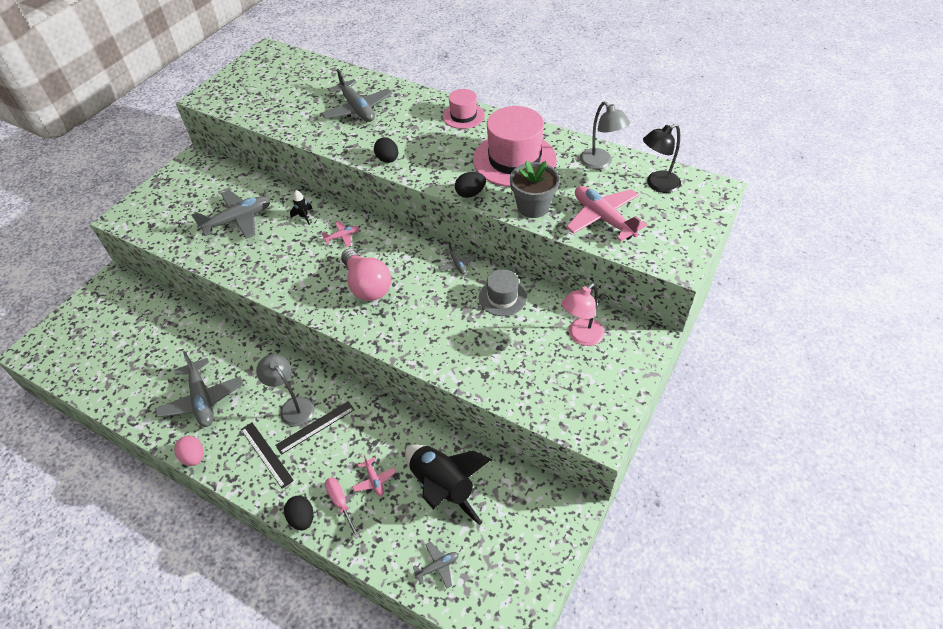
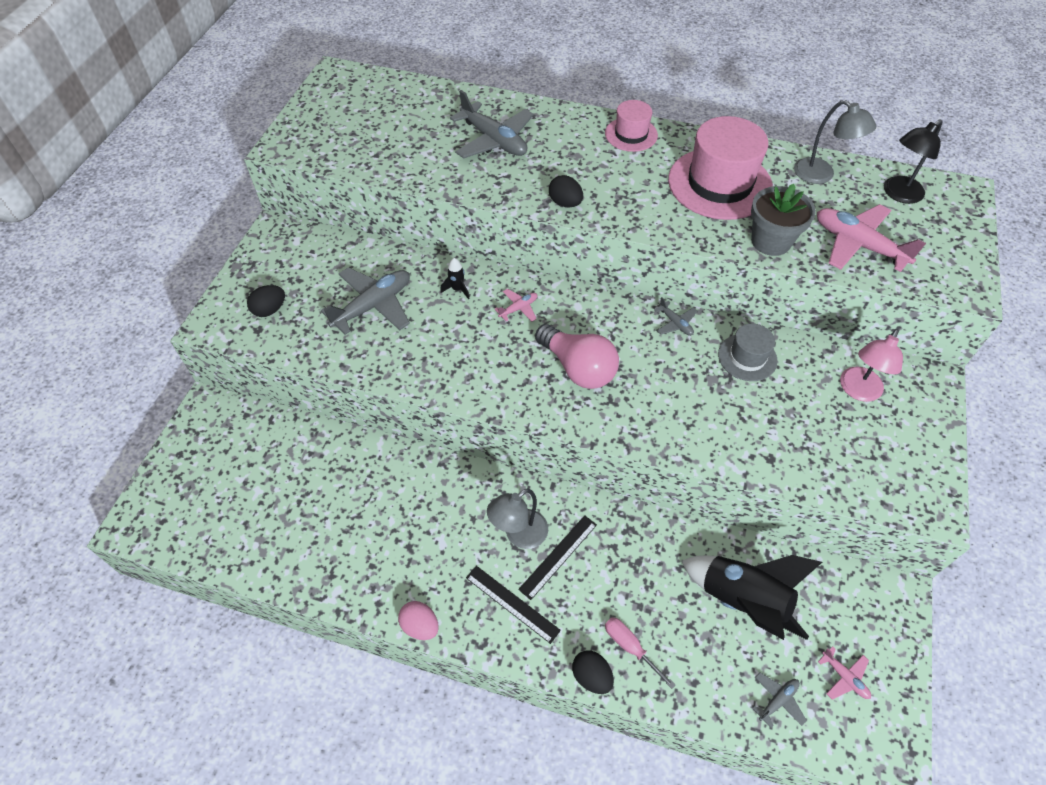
camera: 15 degrees left, 5 degrees up
grey plane [155,351,244,427] -> none
grey lamp [256,354,315,426] -> grey lamp turned 75 degrees counterclockwise [487,488,548,549]
pink plane [352,455,396,496] -> pink plane moved to [818,646,871,700]
black egg [455,172,486,198] -> black egg moved to [247,285,285,317]

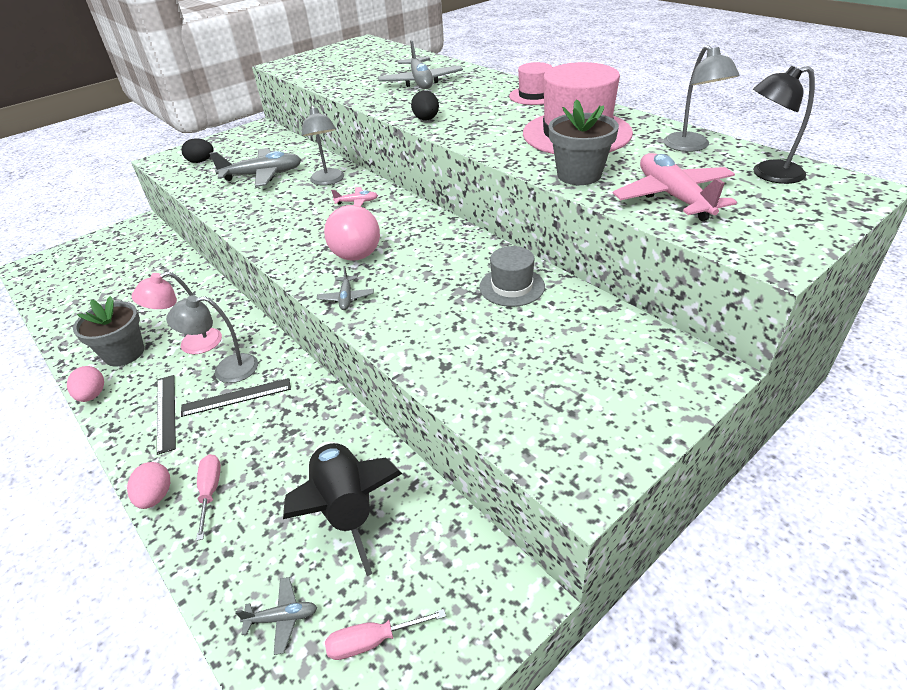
camera: 35 degrees right, 15 degrees down
black rocket [440,258,470,299] -> grey lamp [302,105,344,185]
black egg [572,650,614,694] -> pink egg [127,462,170,509]
grey plane [654,297,697,336] -> grey plane moved to [317,266,374,310]
pink plane [818,646,871,700] -> pink screwdriver [325,609,446,660]
pink lamp [840,329,903,402] -> pink lamp moved to [131,271,222,354]
none -> grey flower pot [73,296,144,366]

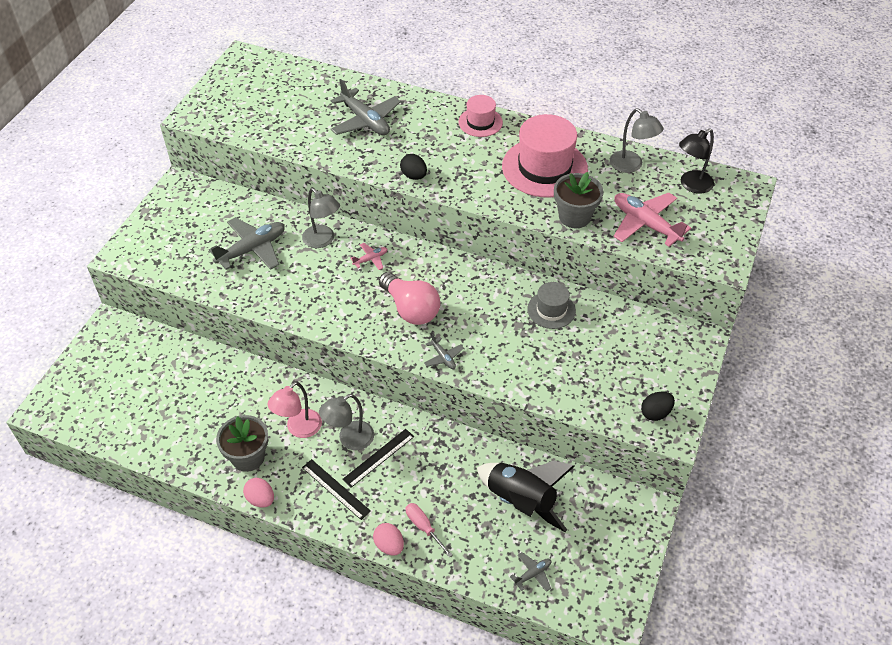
camera: 30 degrees left, 10 degrees up
black egg [182,139,214,163] -> black egg moved to [641,392,675,421]
pink screwdriver [325,609,446,660] -> none

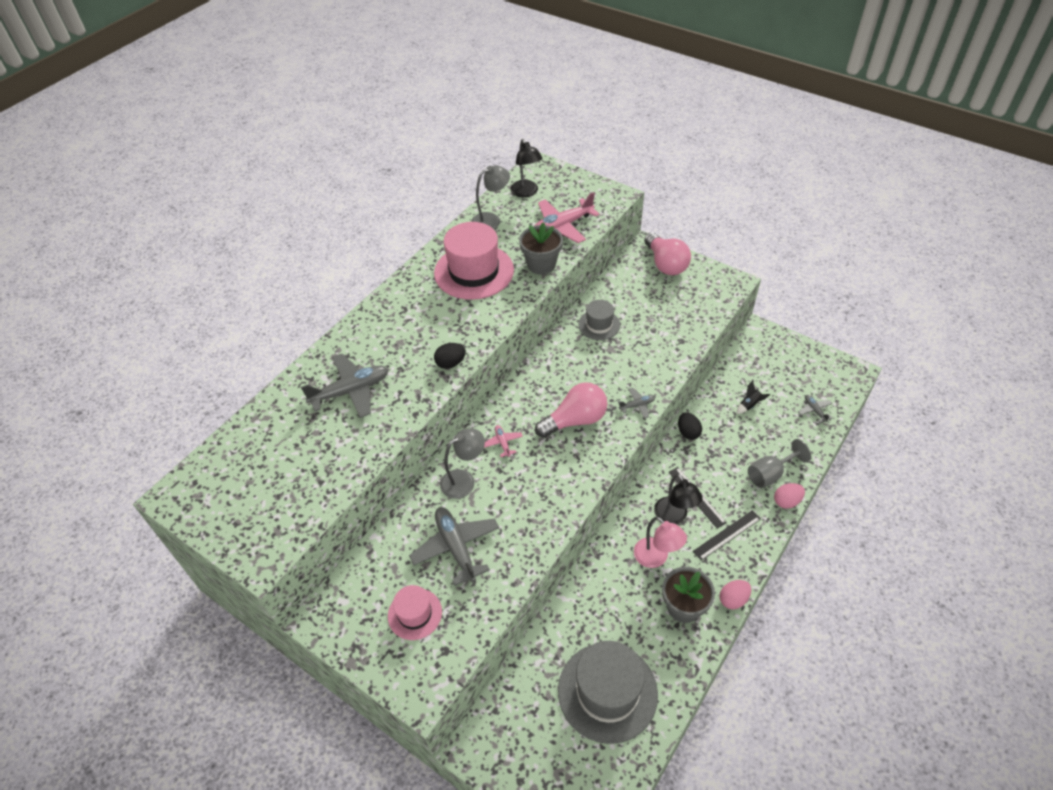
camera: 75 degrees left, 0 degrees up
grey lamp [319,394,374,450] -> black lamp [654,473,703,525]
pink screwdriver [406,503,453,557] -> grey goblet [748,439,811,488]
pink hat [459,95,503,137] -> pink hat moved to [388,585,442,640]
black rocket [477,461,575,532] -> black rocket [737,380,770,414], size x0.41
black egg [641,392,675,421] -> black egg moved to [678,412,702,440]
none -> grey hat [558,641,658,744]
none -> pink light bulb [644,232,691,275]

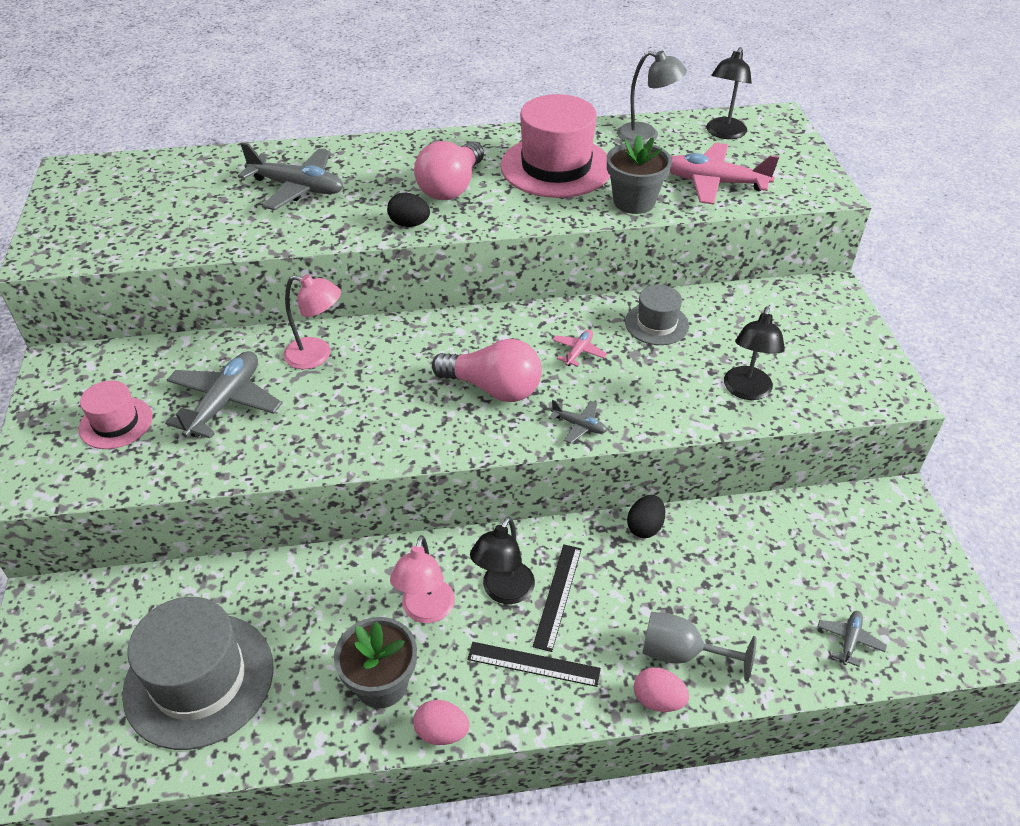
camera: 45 degrees right, 5 degrees down
grey lamp [440,429,485,499] -> pink lamp [283,274,341,369]
pink plane [484,425,523,457] -> pink plane moved to [552,330,607,367]
pink light bulb [644,232,691,275] -> pink light bulb moved to [414,141,484,200]
black rocket [737,380,770,414] -> none
none -> black lamp [724,306,785,400]

